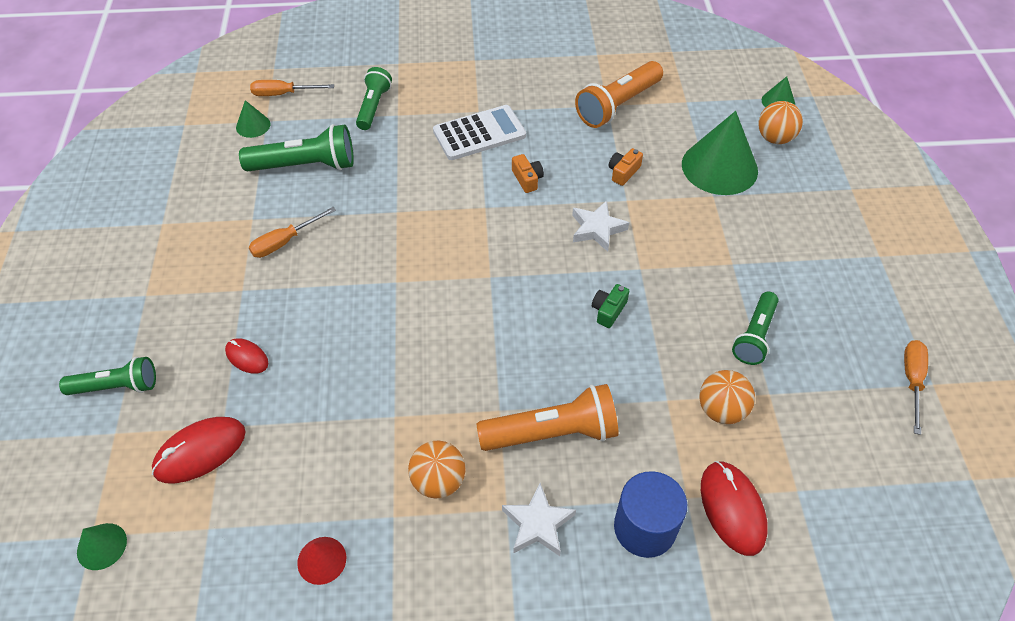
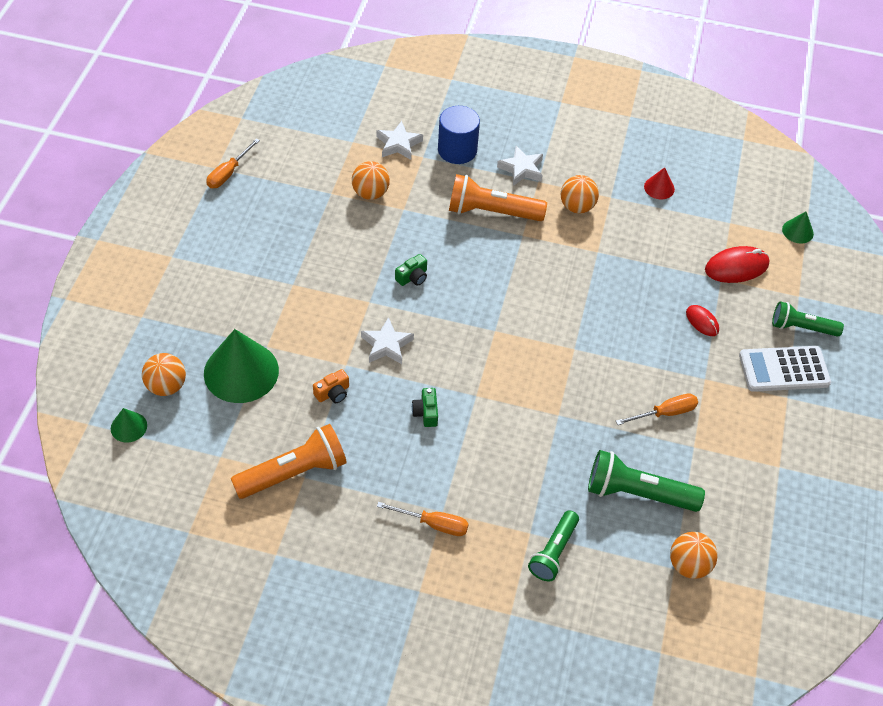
camera: 165 degrees left, 0 degrees up
green cone [236,100,271,138] -> orange ball [670,532,718,579]
orange screwdriver [250,80,334,96] -> orange screwdriver moved to [377,502,469,536]
white calculator [433,105,526,160] -> white calculator moved to [739,346,831,392]
orange camera [512,154,544,193] -> green camera [412,388,438,427]
red mouse [701,461,768,556] -> white star [376,121,423,160]
green flashlight [732,292,779,365] -> none

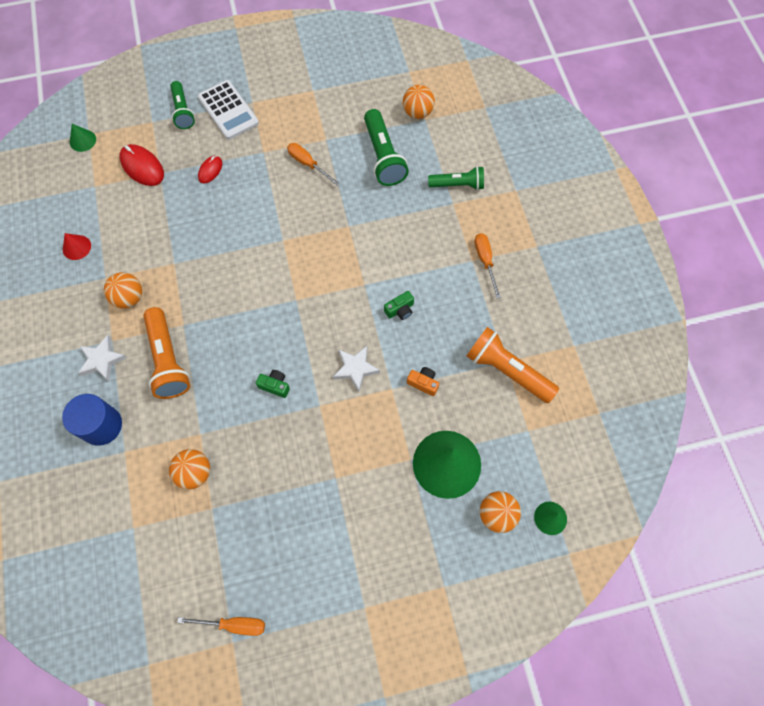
camera: 115 degrees left, 15 degrees up
white star [376,121,423,160] -> none

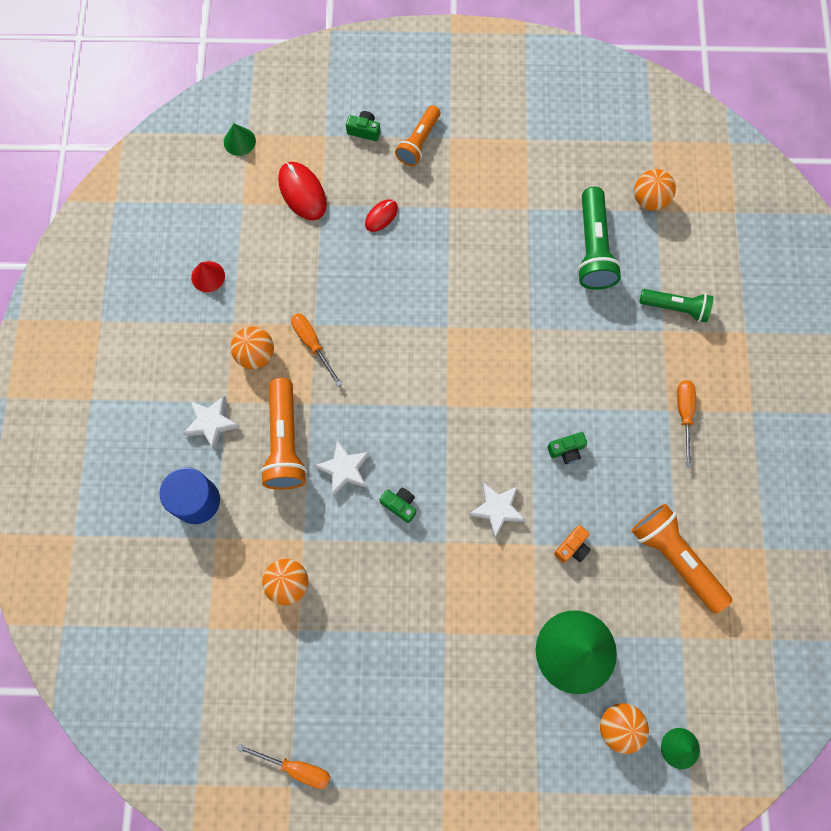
camera: 15 degrees right, 5 degrees up
green flashlight [170,81,195,129] -> green camera [346,111,380,141]
white calculator [198,80,259,140] -> orange flashlight [395,105,440,166]
orange screwdriver [287,143,340,185] -> orange screwdriver moved to [291,313,342,386]
orange camera [407,367,439,396] -> orange camera turned 90 degrees clockwise [554,525,591,563]
none -> white star [314,440,369,496]

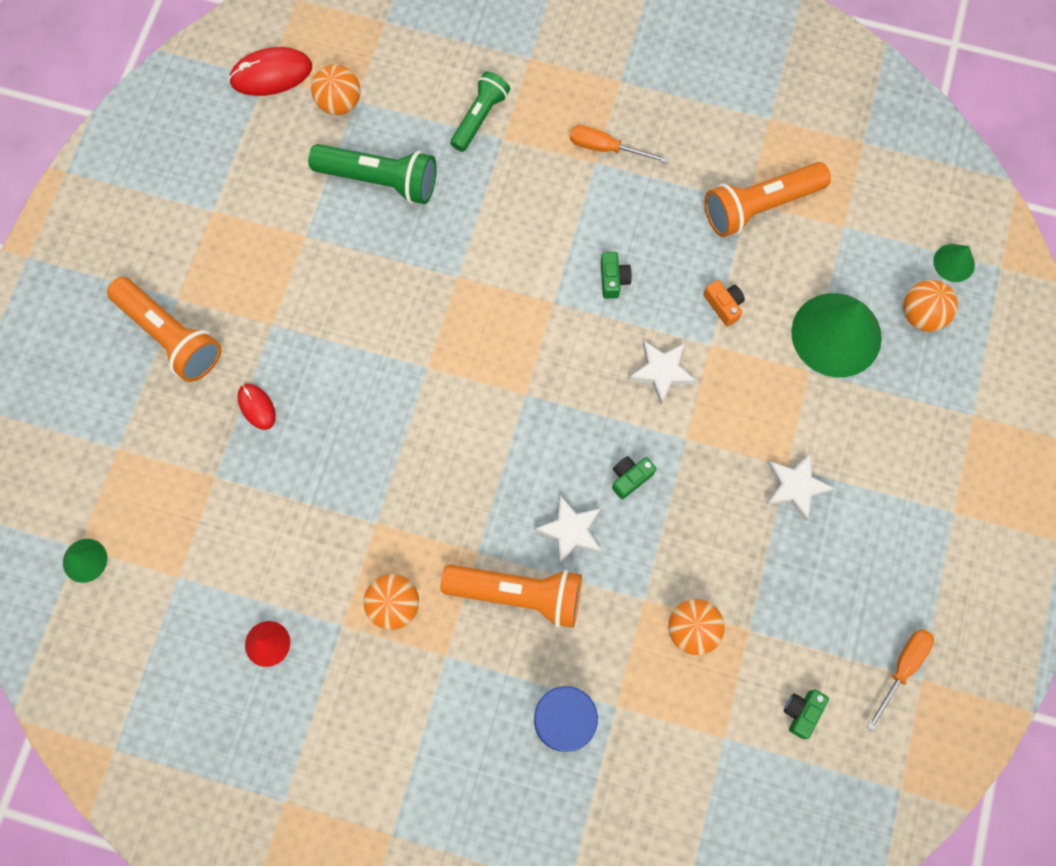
camera: 75 degrees left, 0 degrees up
white star [183,396,240,451] -> white star moved to [766,453,834,522]
red mouse [278,162,327,220] -> red mouse moved to [228,47,312,96]
orange screwdriver [291,313,342,386] -> none
green camera [346,111,380,141] -> green camera moved to [784,690,829,739]
orange flashlight [395,105,440,166] -> orange flashlight [107,277,222,382], size x1.51

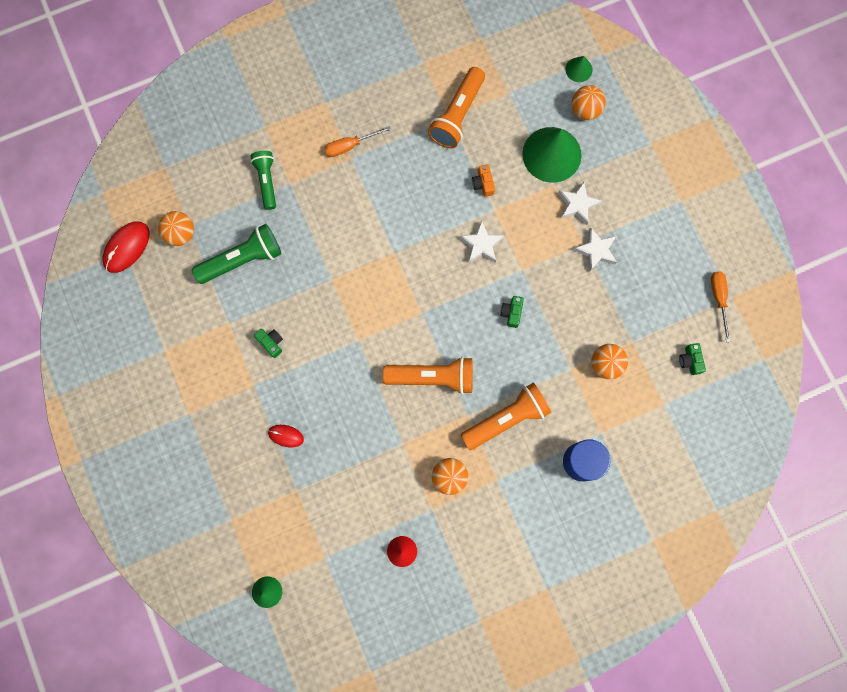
camera: 40 degrees left, 5 degrees up
orange flashlight [107,277,222,382] -> orange flashlight moved to [383,357,473,394]
white star [535,495,601,564] -> white star moved to [558,182,602,225]
green camera [600,252,632,299] -> green camera moved to [254,329,283,358]
orange camera [703,280,745,327] -> orange camera turned 120 degrees counterclockwise [472,164,495,197]

